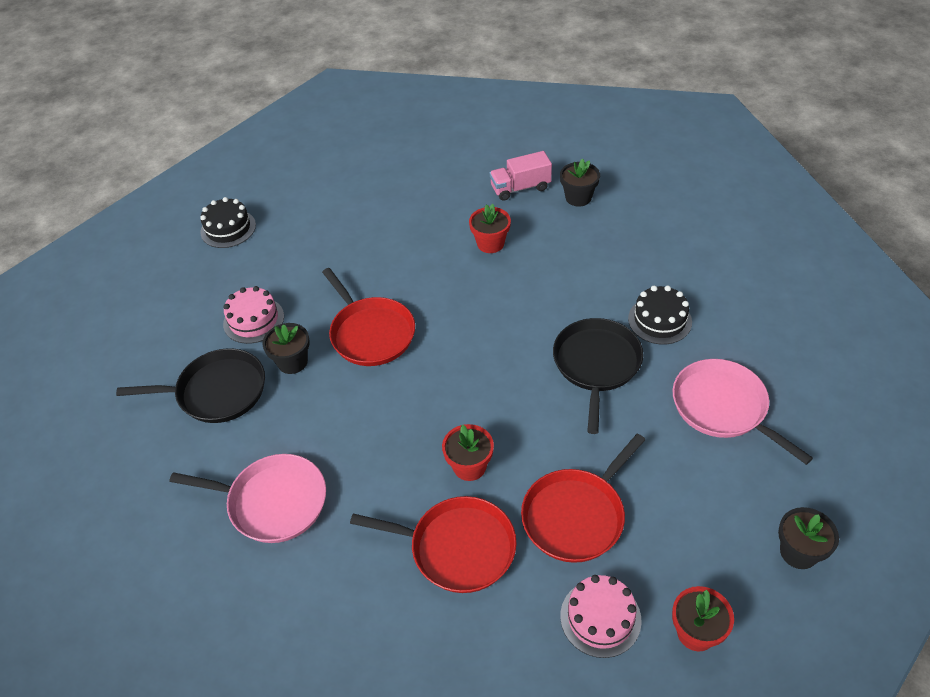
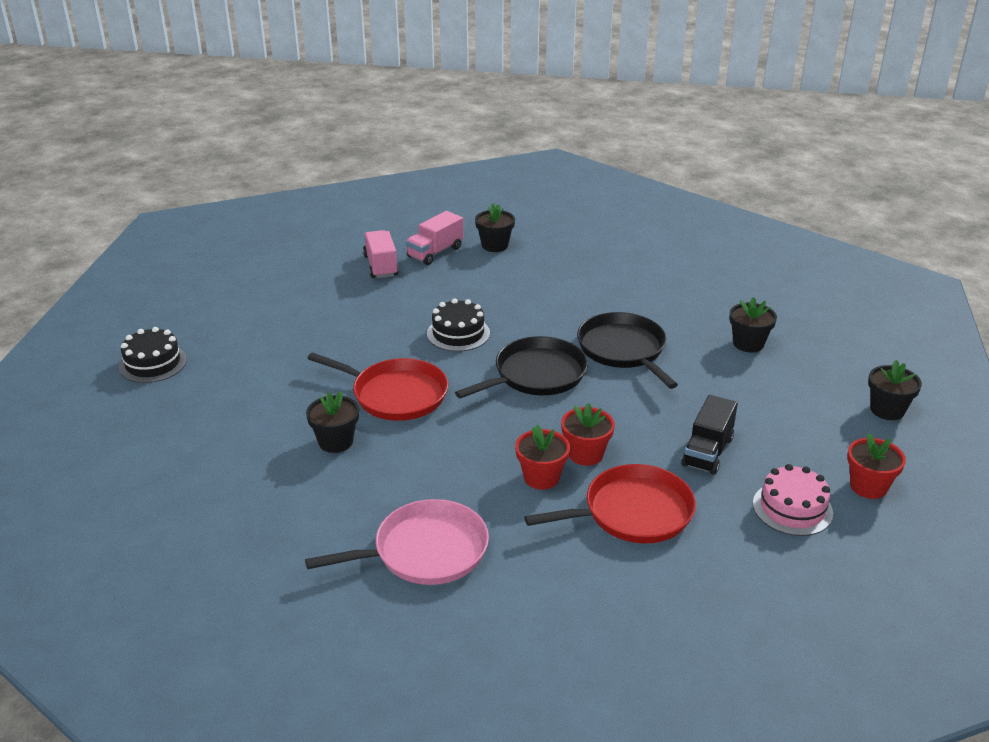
camera: 35 degrees left, 15 degrees down
black pan [116,348,265,423] -> black pan moved to [455,336,588,399]
pink cake [223,286,284,344] -> none
red flower pot [469,204,511,253] -> red flower pot moved to [515,425,570,490]
red pan [521,433,646,563] -> black truck [681,395,738,475]
black cake [628,286,692,344] -> black cake moved to [427,298,490,352]
pink pan [673,359,813,465] -> black flower pot [729,297,777,352]
none -> pink truck [363,230,399,278]

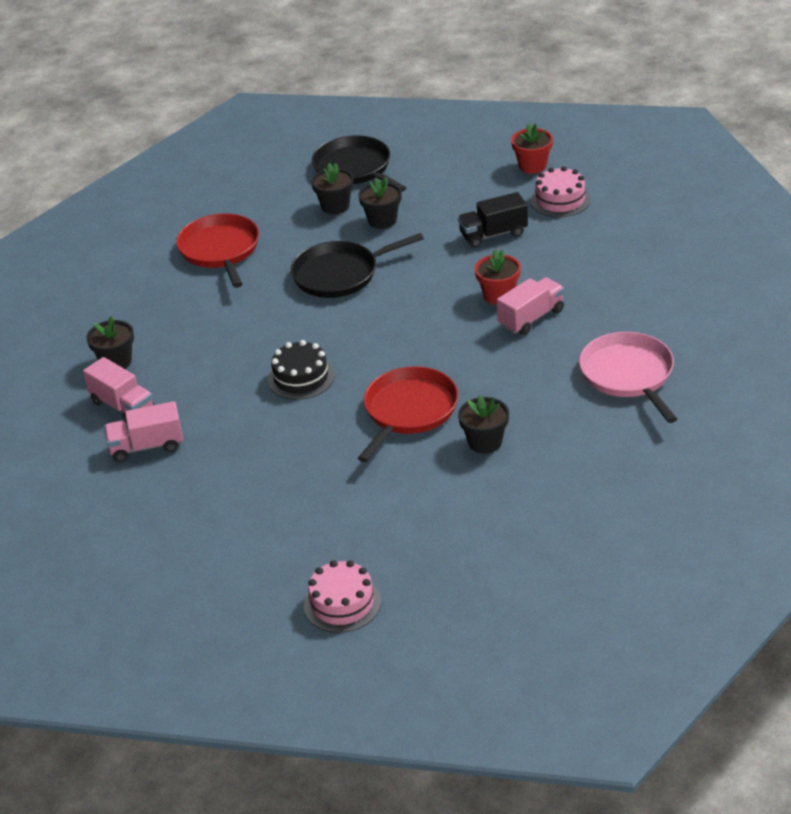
camera: 85 degrees left, 5 degrees up
black cake [119,327,187,383] -> pink cake [304,560,381,633]
black pan [455,336,588,399] -> black pan moved to [312,135,407,192]
red flower pot [515,425,570,490] -> pink truck [497,277,564,335]
red pan [524,464,696,544] -> red pan moved to [176,213,259,288]
black truck [681,395,738,475] -> black truck turned 135 degrees clockwise [458,192,528,248]
black flower pot [868,360,922,420] -> black flower pot moved to [358,177,402,229]

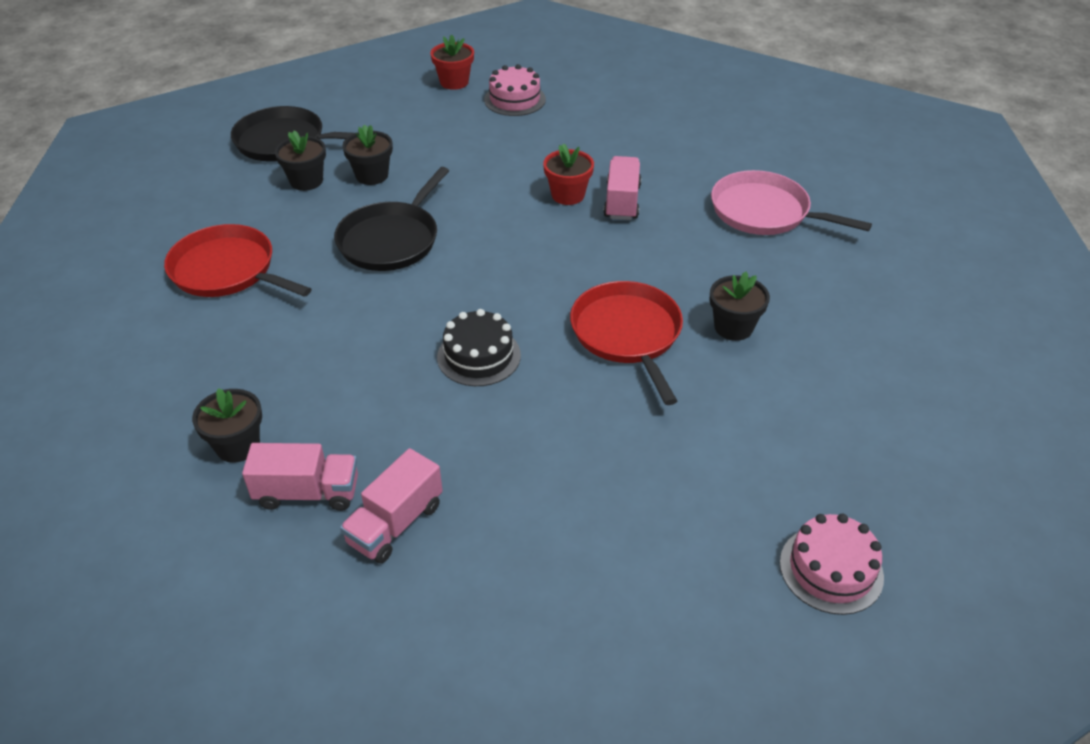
camera: 45 degrees left, 5 degrees up
black truck [458,192,528,248] -> none

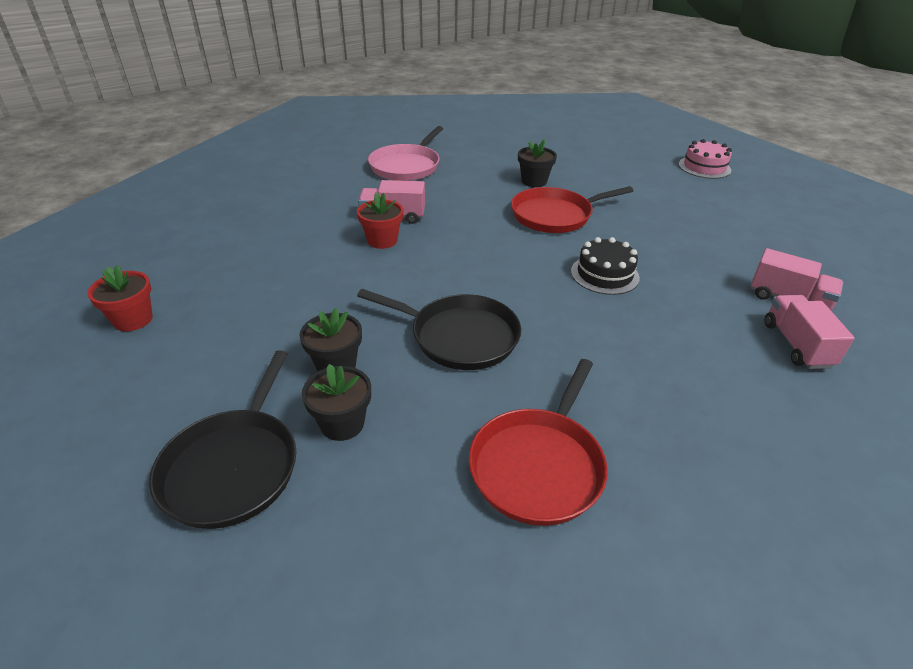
camera: 95 degrees left, 5 degrees down
black flower pot [192,388,262,463] -> none
pink cake [484,64,546,116] -> none

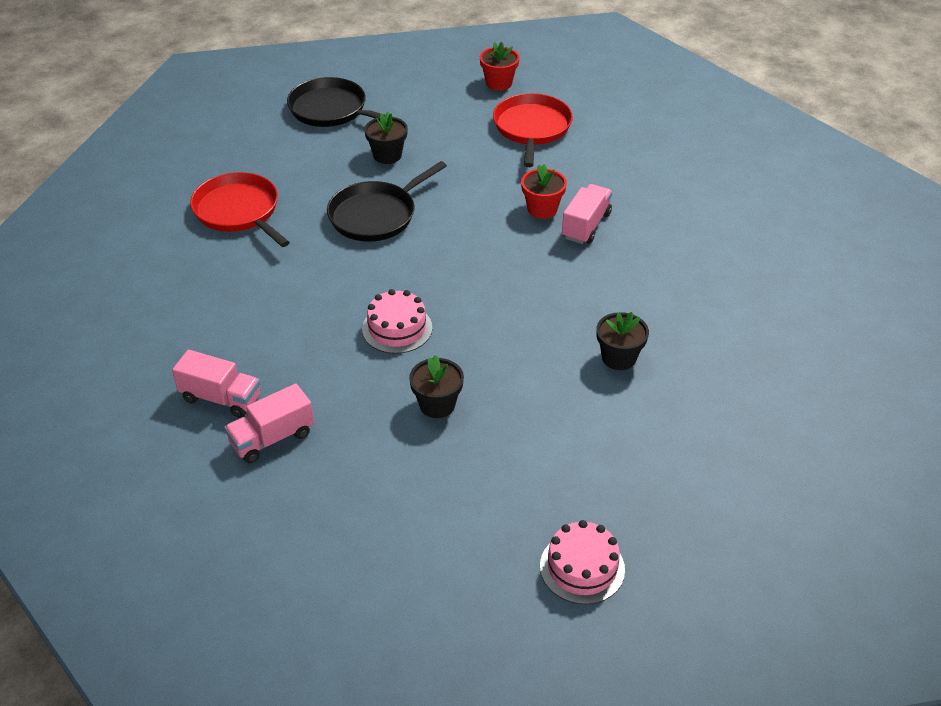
camera: 115 degrees right, 5 degrees up
black flower pot [302,364,371,441] -> black flower pot moved to [409,355,464,418]
pink pan [368,126,443,181] -> none
red pan [511,186,633,233] -> red pan moved to [493,93,573,167]
black cake [571,237,640,295] -> pink cake [362,289,432,354]

